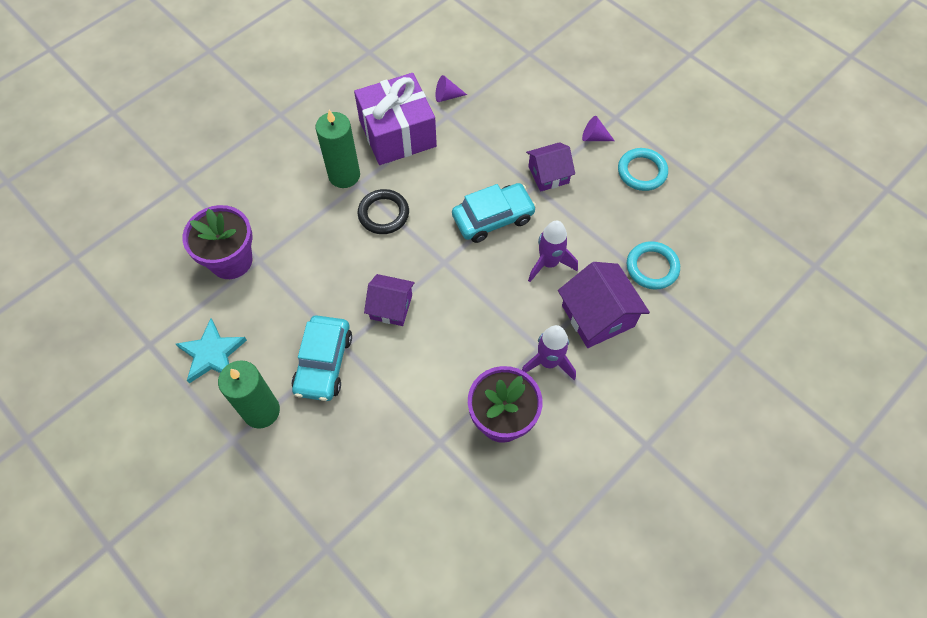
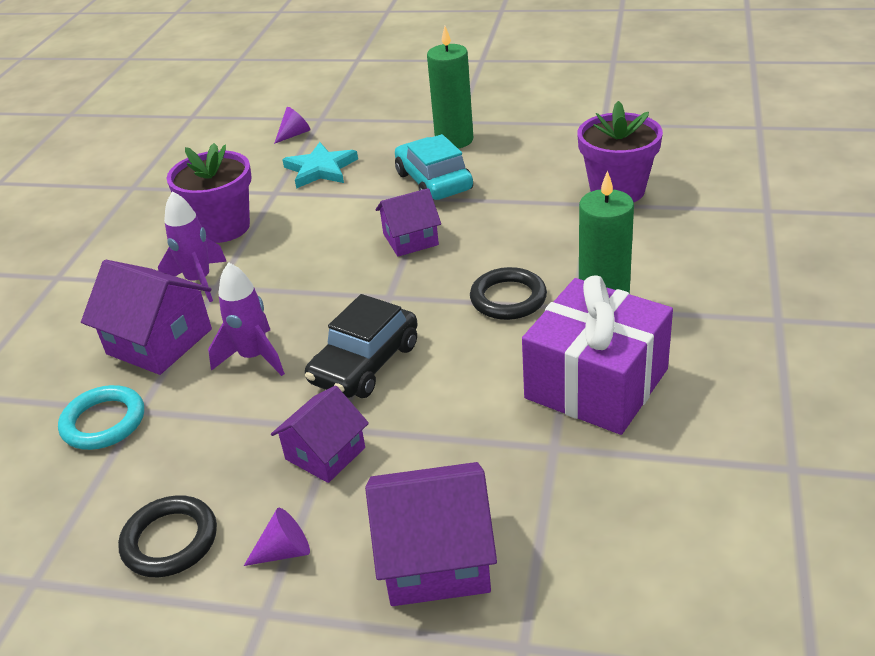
camera: 150 degrees right, 25 degrees down
turquoise star [176,319,247,383] -> turquoise star moved to [282,142,358,189]
purple cone [436,75,467,102] -> purple cone moved to [274,107,311,144]
turquoise car [452,183,536,243] -> black car [305,294,418,398]
turquoise ring [618,148,668,191] -> black ring [118,495,217,577]
none -> purple house [365,462,497,606]

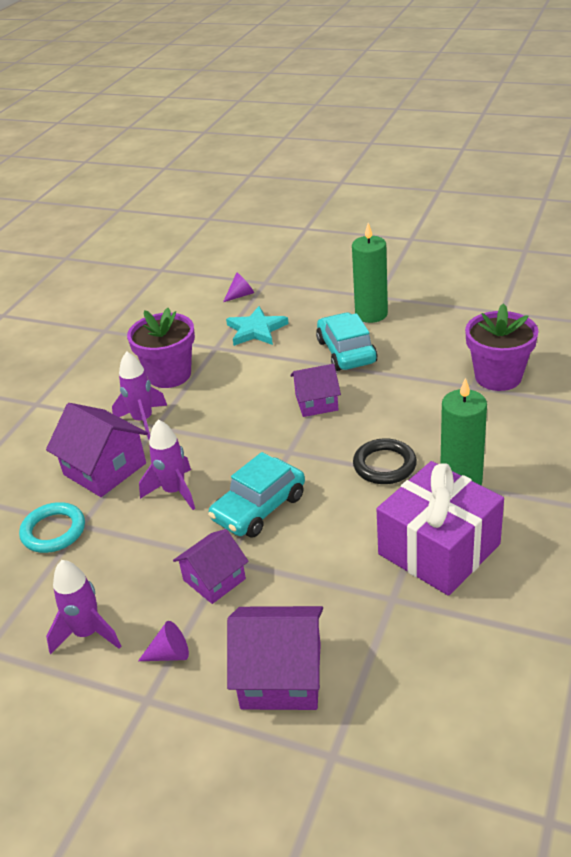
camera: 10 degrees right, 0 degrees up
black ring [118,495,217,577] -> purple rocket [46,560,121,654]
black car [305,294,418,398] -> turquoise car [208,452,305,538]

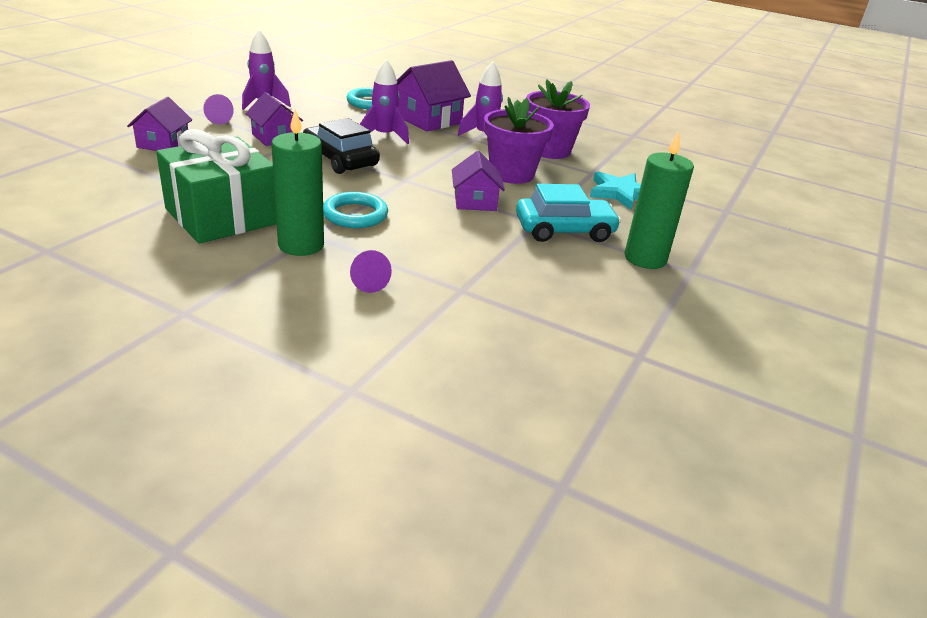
camera: 90 degrees right, 5 degrees down
turquoise car [208,452,305,538] -> black car [303,118,380,174]
purple cone [223,272,254,302] -> purple cone moved to [350,250,392,293]
purple house [227,606,323,710] -> purple house [127,97,192,151], size x0.65
black ring [353,438,417,484] -> turquoise ring [323,192,388,228]
purple gift [377,461,504,596] -> green gift [156,129,277,244]
purple flower pot [465,303,539,391] -> purple flower pot moved to [484,97,554,184]

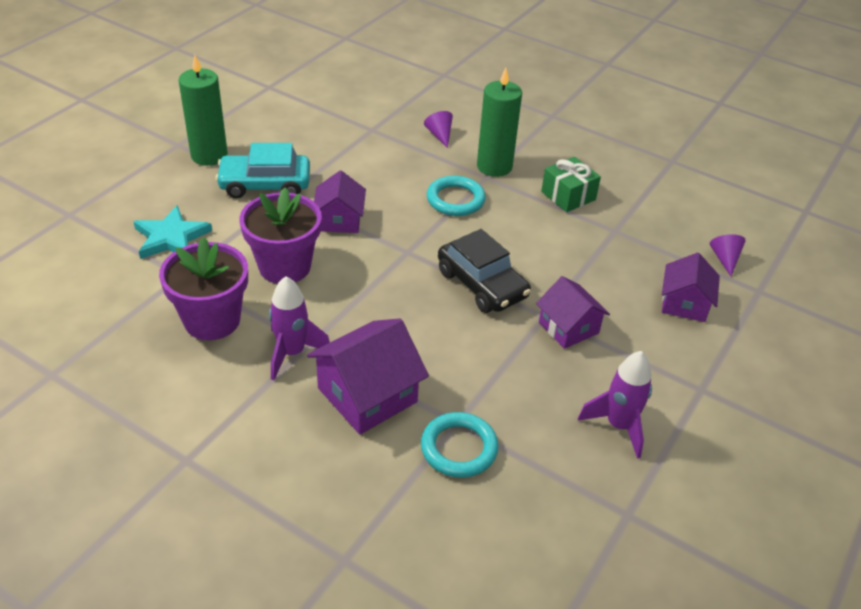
camera: 175 degrees left, 10 degrees up
green gift [156,129,277,244] -> green gift [541,157,601,212], size x0.54
purple cone [204,94,234,125] -> purple cone moved to [710,234,746,277]
purple rocket [360,59,409,144] -> none

